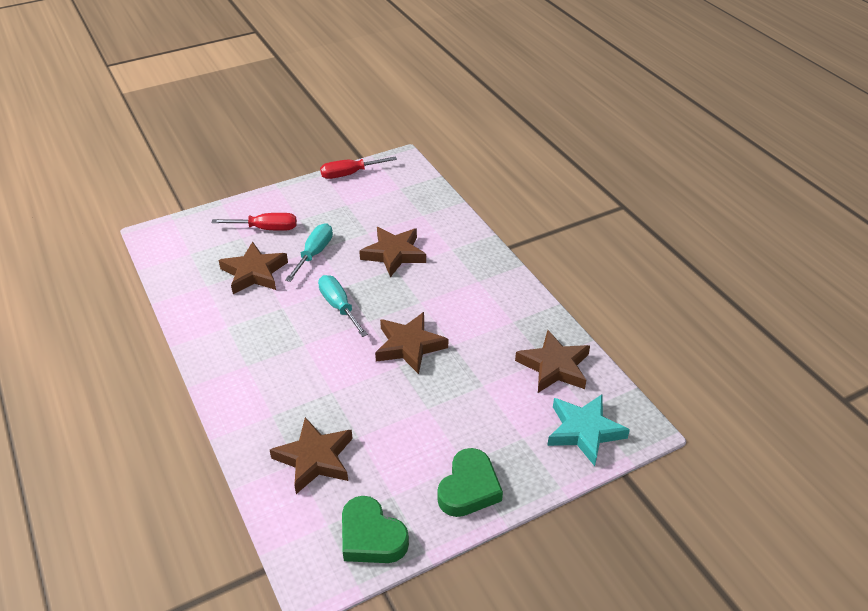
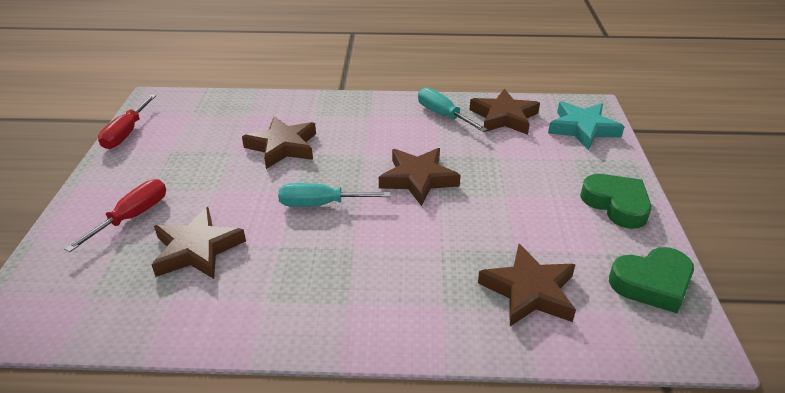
camera: 60 degrees left, 5 degrees down
turquoise screwdriver [285,223,333,282] -> turquoise screwdriver moved to [418,87,488,132]

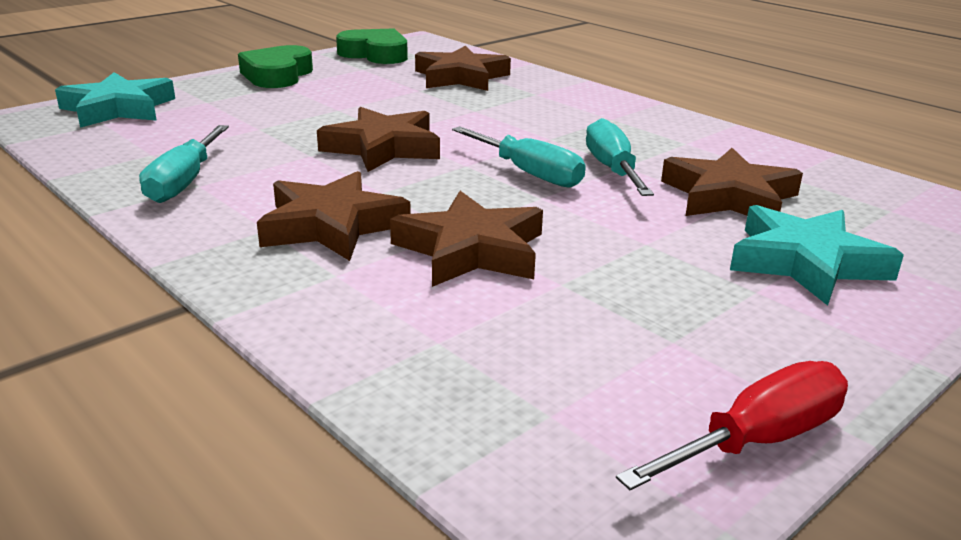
camera: 135 degrees left, 10 degrees down
red screwdriver [64,179,166,252] -> turquoise star [730,205,904,306]
brown star [469,89,540,135] -> brown star moved to [257,171,411,261]
none -> turquoise screwdriver [586,118,654,196]

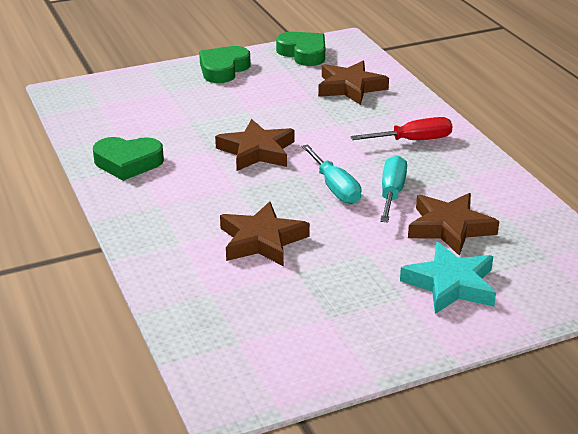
camera: 20 degrees right, 5 degrees up
turquoise star [55,72,175,128] -> none
turquoise screwdriver [139,125,229,203] -> green heart [93,137,164,181]
brown star [257,171,411,261] -> none
red screwdriver [616,361,848,490] -> red screwdriver moved to [351,117,452,140]

